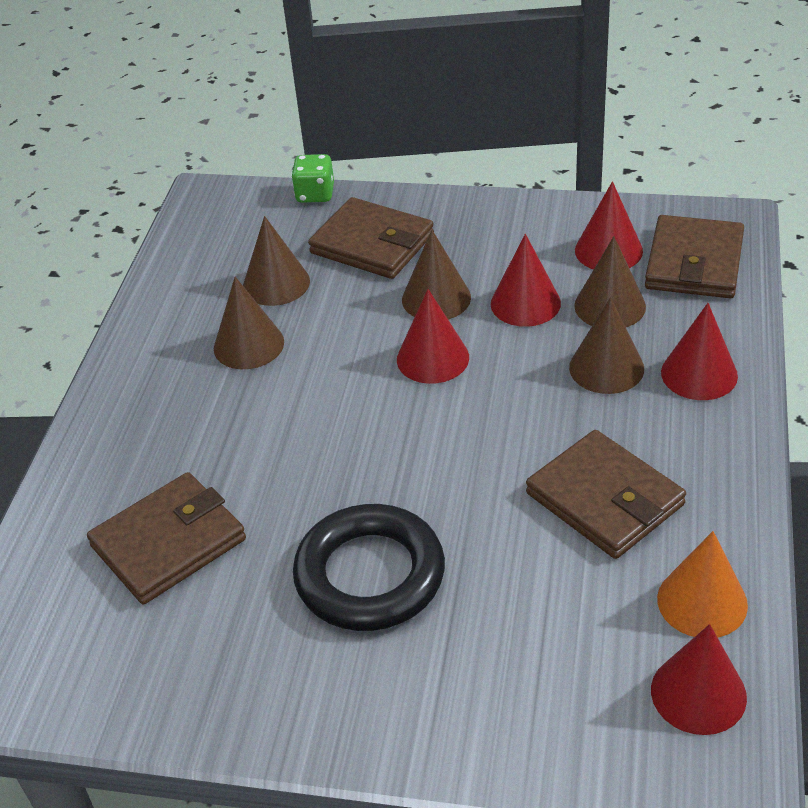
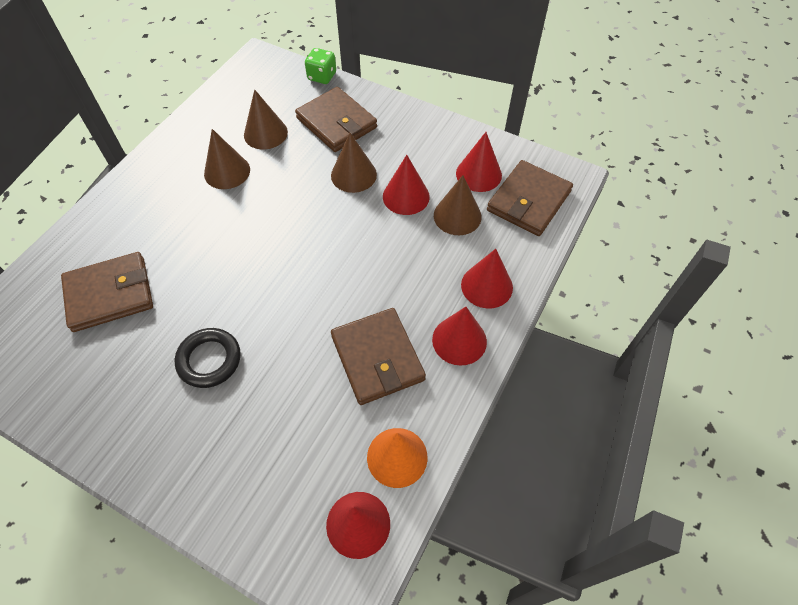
camera: 15 degrees right, 15 degrees up
black ring [293,504,445,631] -> black ring [175,328,241,388], size x0.65
red cone [397,289,469,384] -> red cone moved to [432,307,487,366]
brown cone [569,297,644,394] -> none

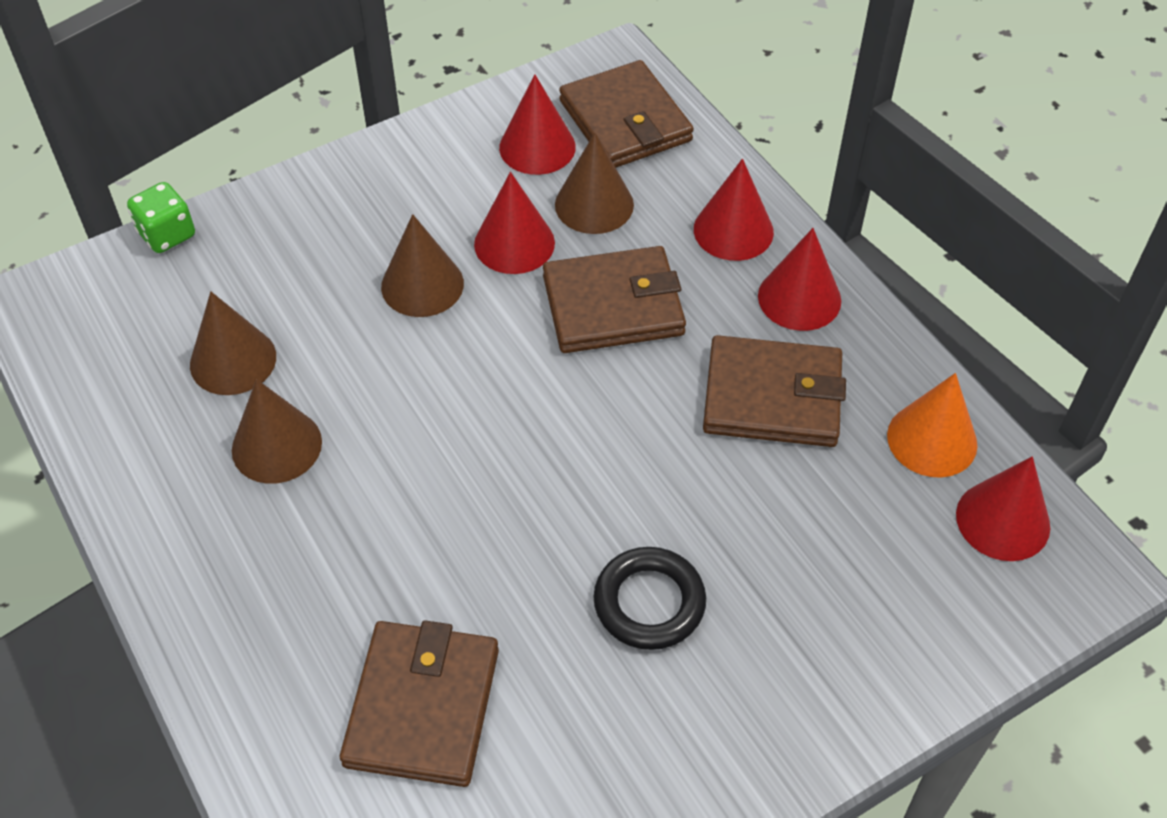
camera: 60 degrees left, 5 degrees down
brown wallet [295,87,377,152] -> brown wallet moved to [543,246,686,353]

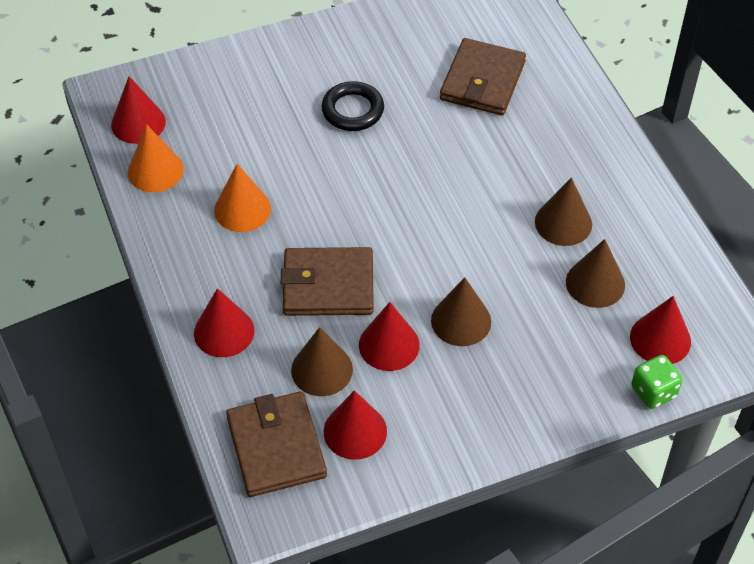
camera: 170 degrees left, 0 degrees up
brown wallet [703,335,846,447] -> orange cone [214,164,271,232]
red cone [758,228,841,331] -> red cone moved to [630,296,691,364]

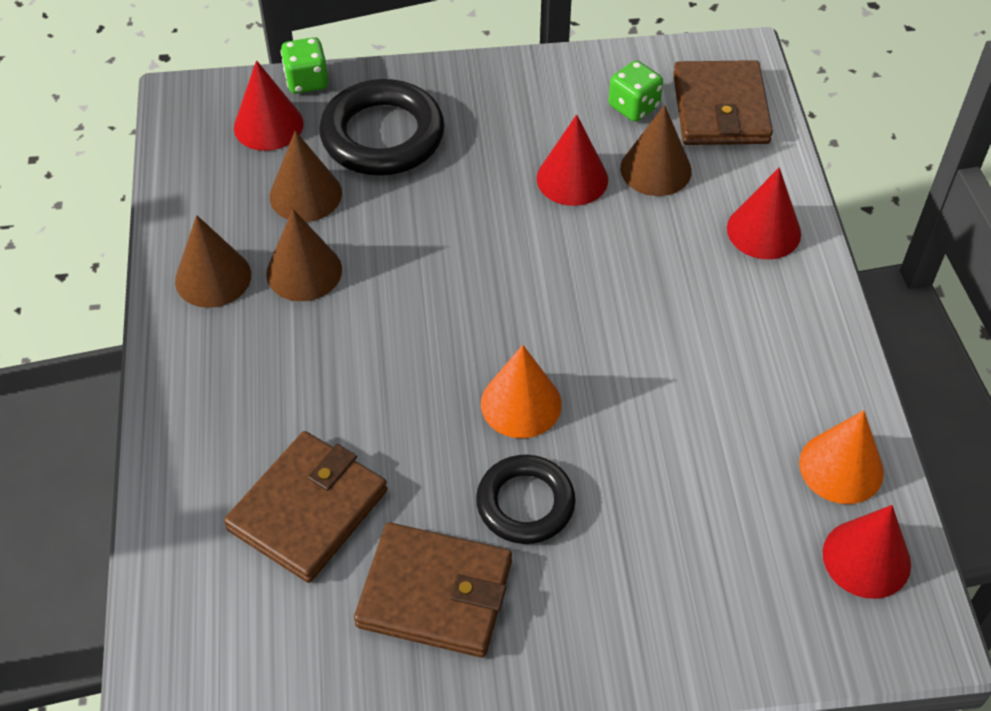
camera: 165 degrees left, 0 degrees up
orange cone [214,164,271,232] -> orange cone moved to [481,345,562,438]
brown wallet [281,247,374,316] -> brown wallet moved to [354,522,512,657]
red cone [324,390,387,460] -> green dice [609,61,663,122]
brown cone [431,277,491,346] -> brown cone moved to [175,215,251,308]
none -> black ring [319,79,444,176]

